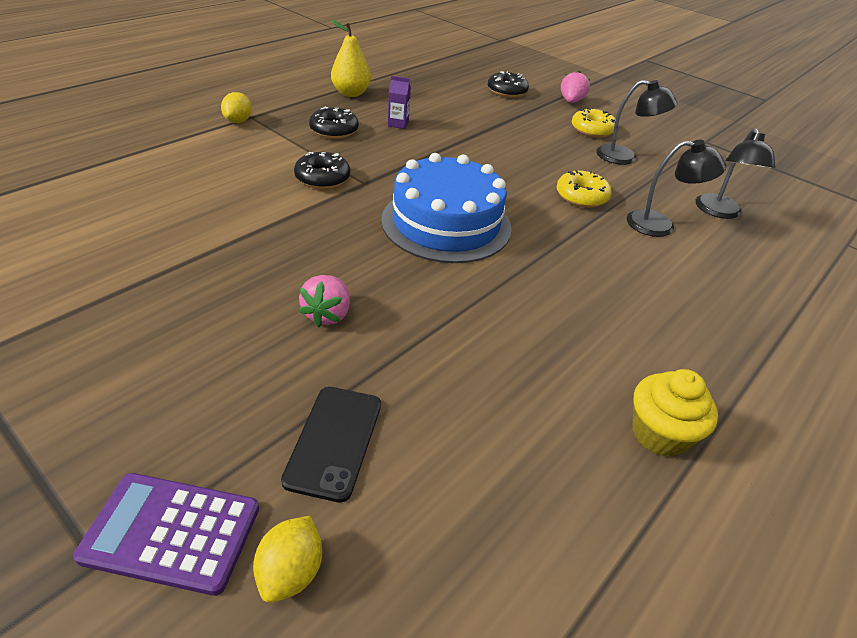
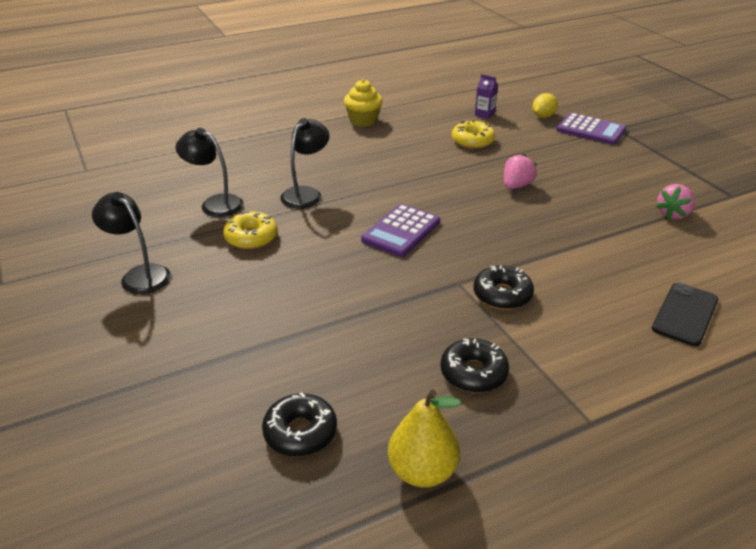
camera: 155 degrees left, 5 degrees down
yellow lemon [221,92,252,123] -> none
black phone [281,387,381,503] -> black phone moved to [652,283,718,346]
blue cake [381,153,512,263] -> purple calculator [361,204,440,257]
purple carton [388,76,411,129] -> purple carton moved to [475,74,498,119]
black donut [488,71,529,98] -> black donut moved to [262,393,337,456]
pink strawberry [561,71,590,103] -> pink strawberry moved to [656,184,695,219]
yellow donut [572,108,616,138] -> yellow donut moved to [452,120,495,149]
black lamp [696,128,776,219] -> black lamp moved to [280,118,330,209]

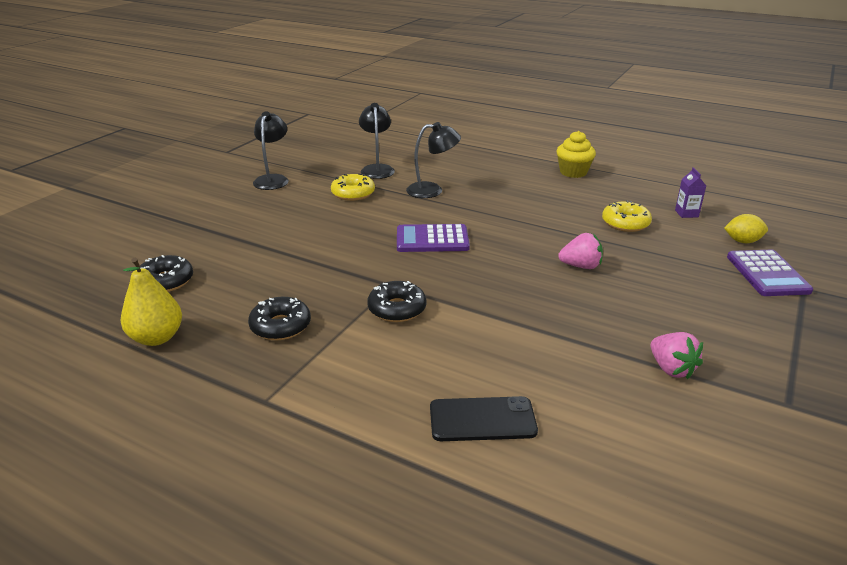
camera: 55 degrees right, 5 degrees down
pink strawberry [656,184,695,219] -> pink strawberry turned 120 degrees counterclockwise [650,332,703,379]

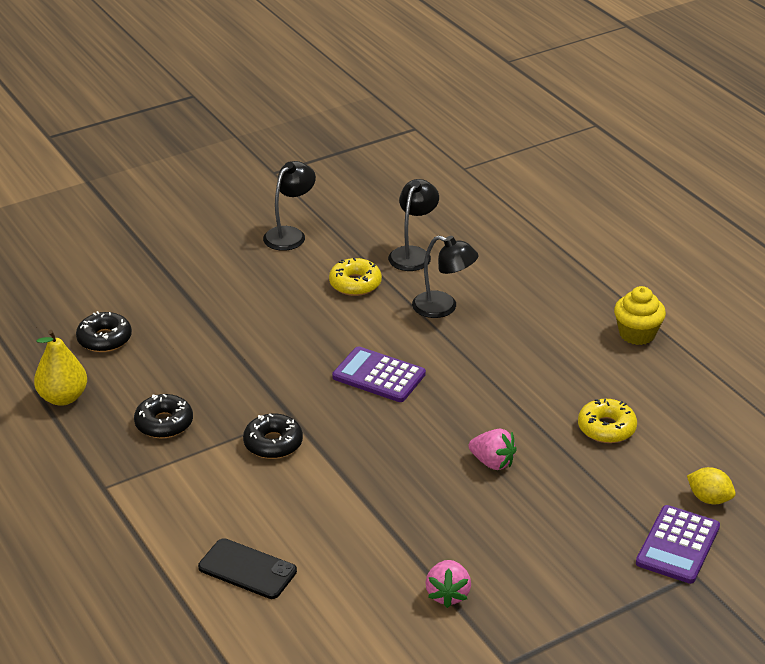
camera: 30 degrees right, 5 degrees up
purple carton [675,167,706,218] -> none

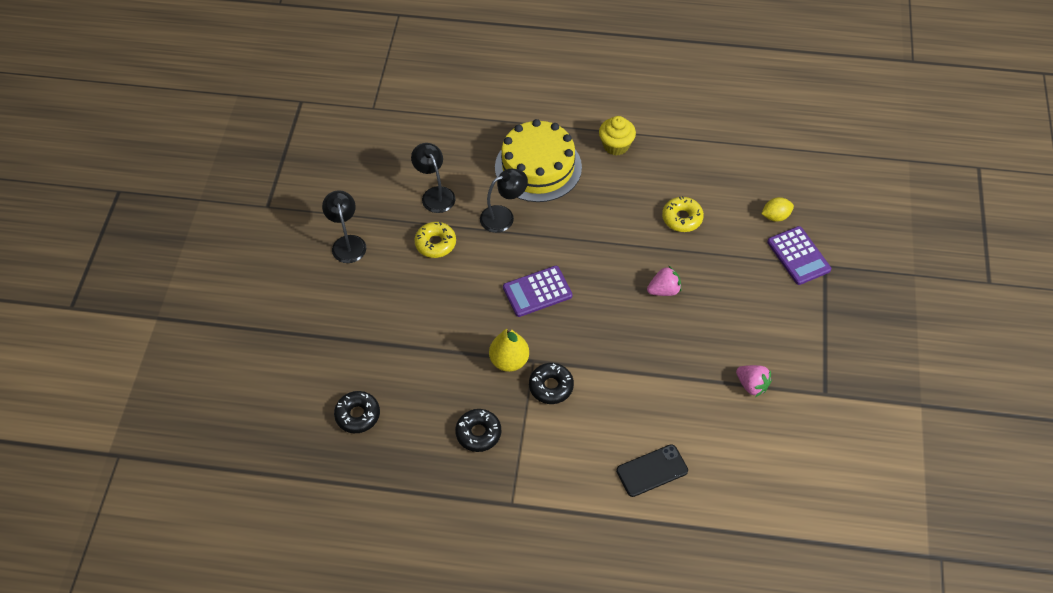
camera: 50 degrees left, 20 degrees up
yellow pear [34,330,87,406] -> yellow pear moved to [489,328,529,372]
none -> yellow cake [495,119,582,202]

